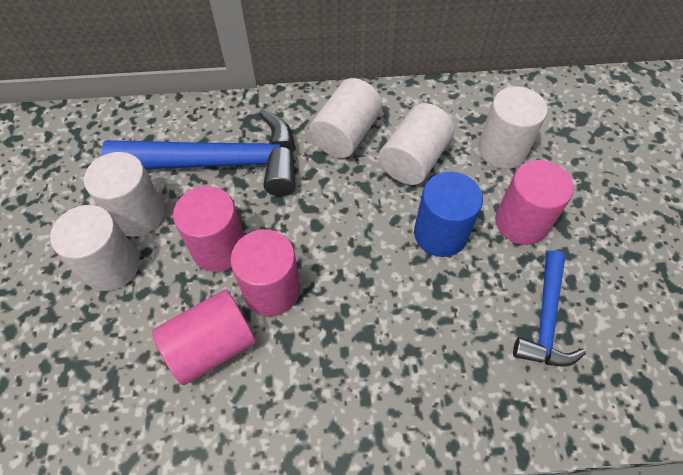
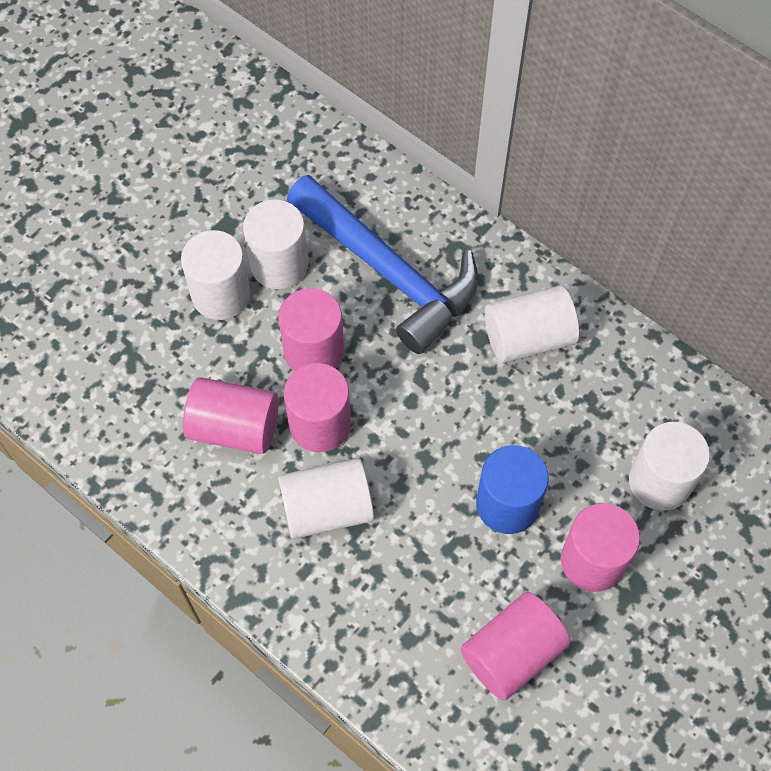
camera: 45 degrees right, 5 degrees up
white cylinder [379,103,455,185] -> white cylinder moved to [278,458,374,539]
blue hammer [513,250,586,367] -> pink cylinder [461,592,570,701]

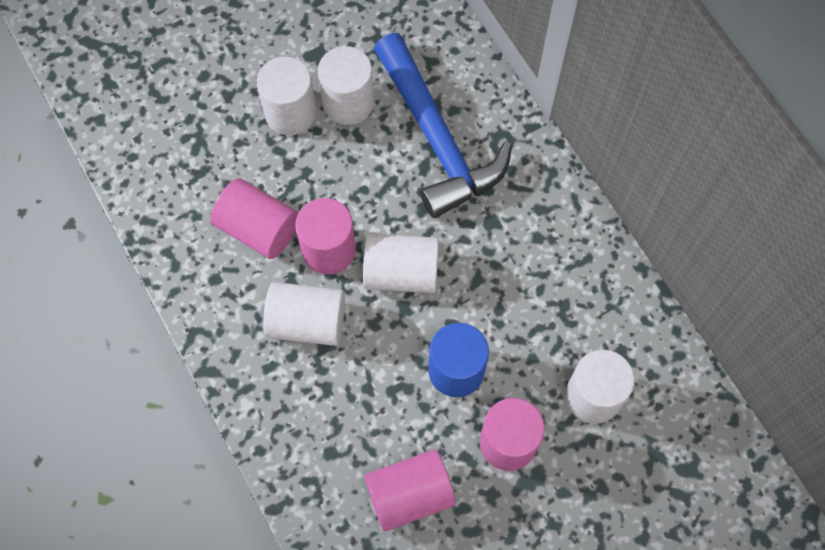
camera: 20 degrees right, 5 degrees up
pink cylinder [278,288,344,371] -> none
white cylinder [485,285,579,363] -> white cylinder moved to [363,233,439,293]

